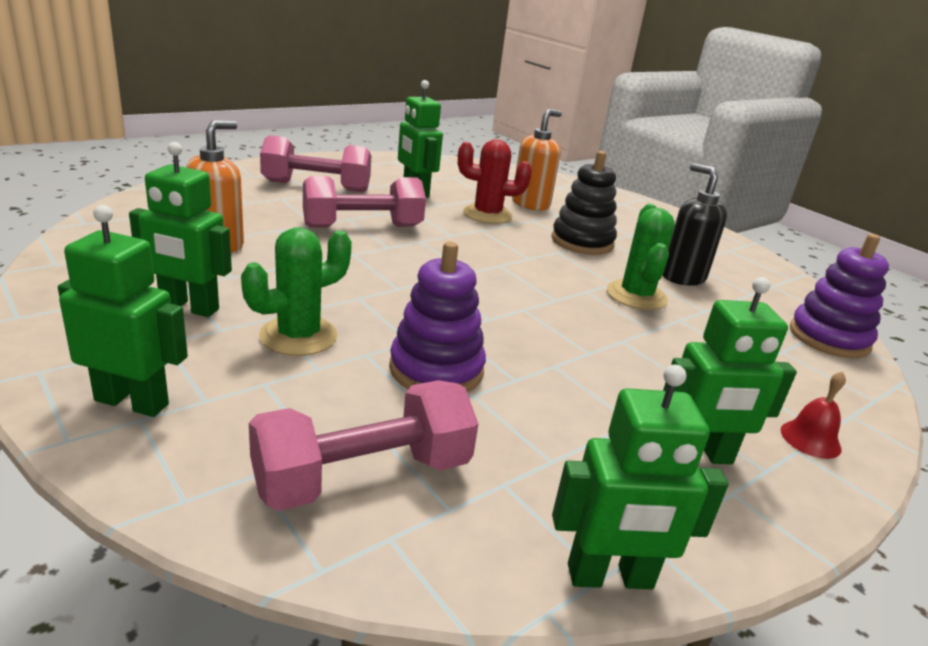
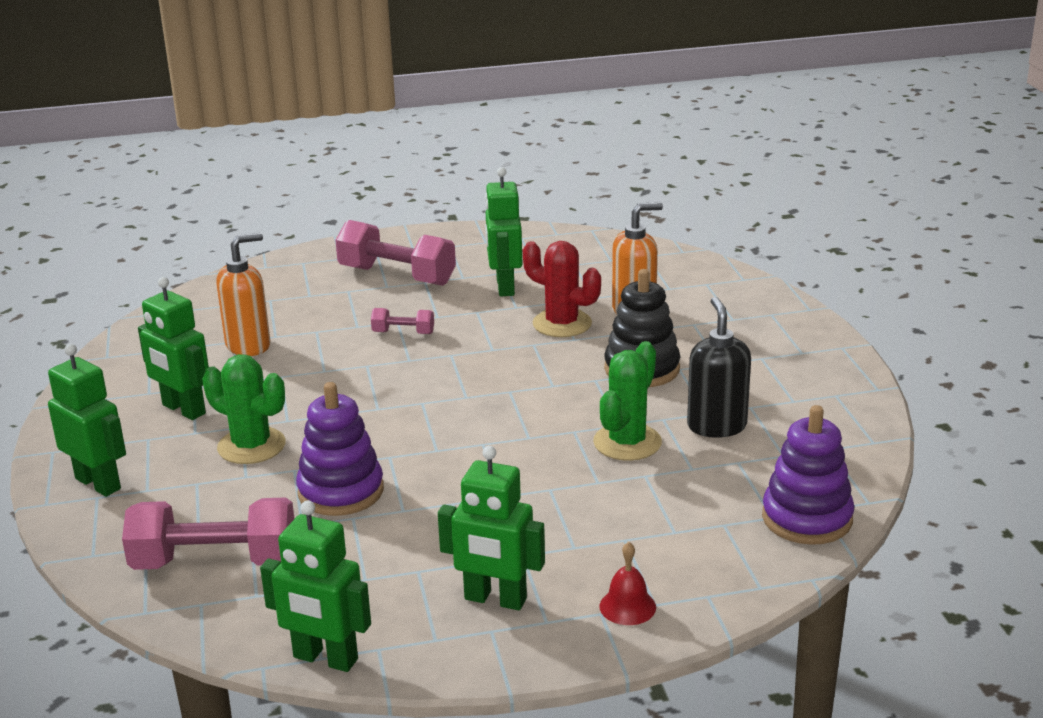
camera: 30 degrees right, 0 degrees up
green cactus [241,227,352,356] -> green cactus turned 45 degrees clockwise [202,354,286,464]
pink dumbbell [303,176,426,228] -> pink dumbbell [371,308,434,334], size x0.48

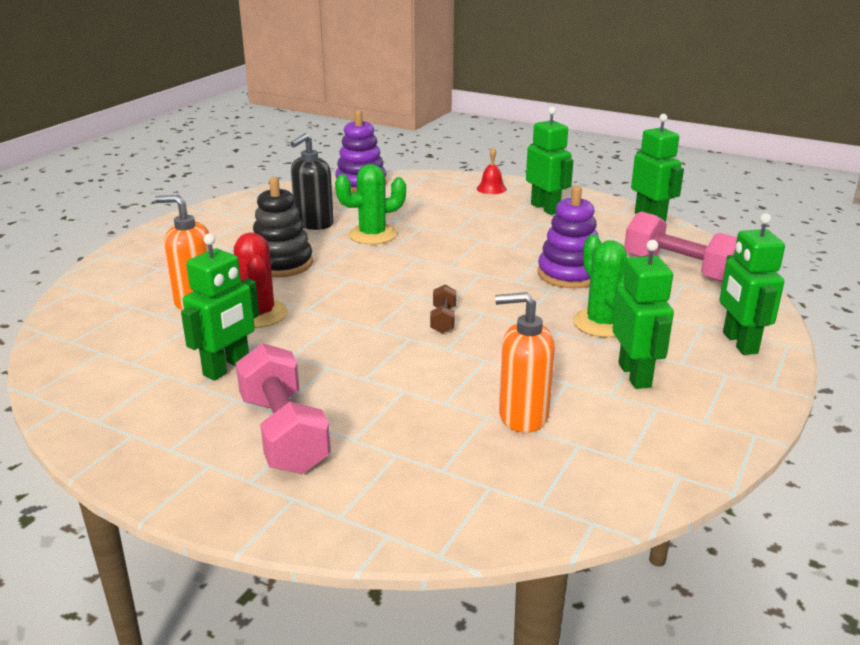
camera: 140 degrees left, 0 degrees up
pink dumbbell [371,308,434,334] -> none
none -> brown dumbbell [430,285,456,333]

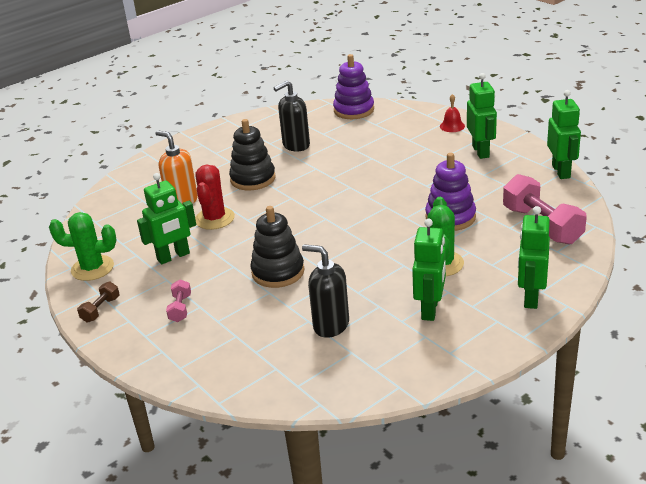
camera: 25 degrees right, 5 degrees up
pink dumbbell [236,343,331,474] -> pink dumbbell [166,280,191,322], size x0.48
green cactus [335,164,406,245] -> green cactus moved to [49,212,116,281]
brown dumbbell [430,285,456,333] -> brown dumbbell moved to [77,282,120,323]
orange soap dispenser [495,292,555,433] -> black soap dispenser [302,244,349,338]
none -> black stacking toy [250,206,305,288]

